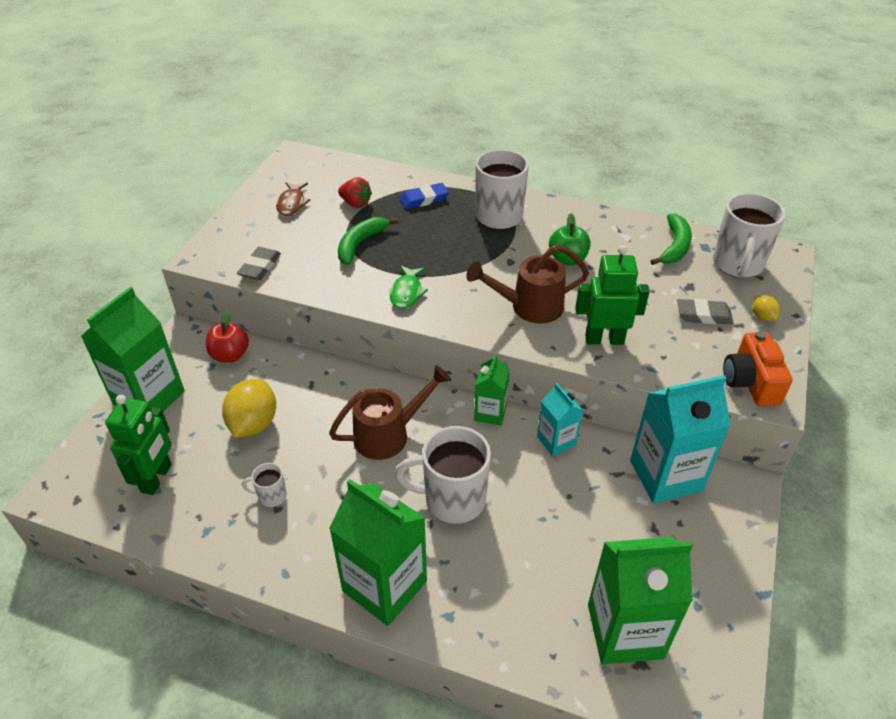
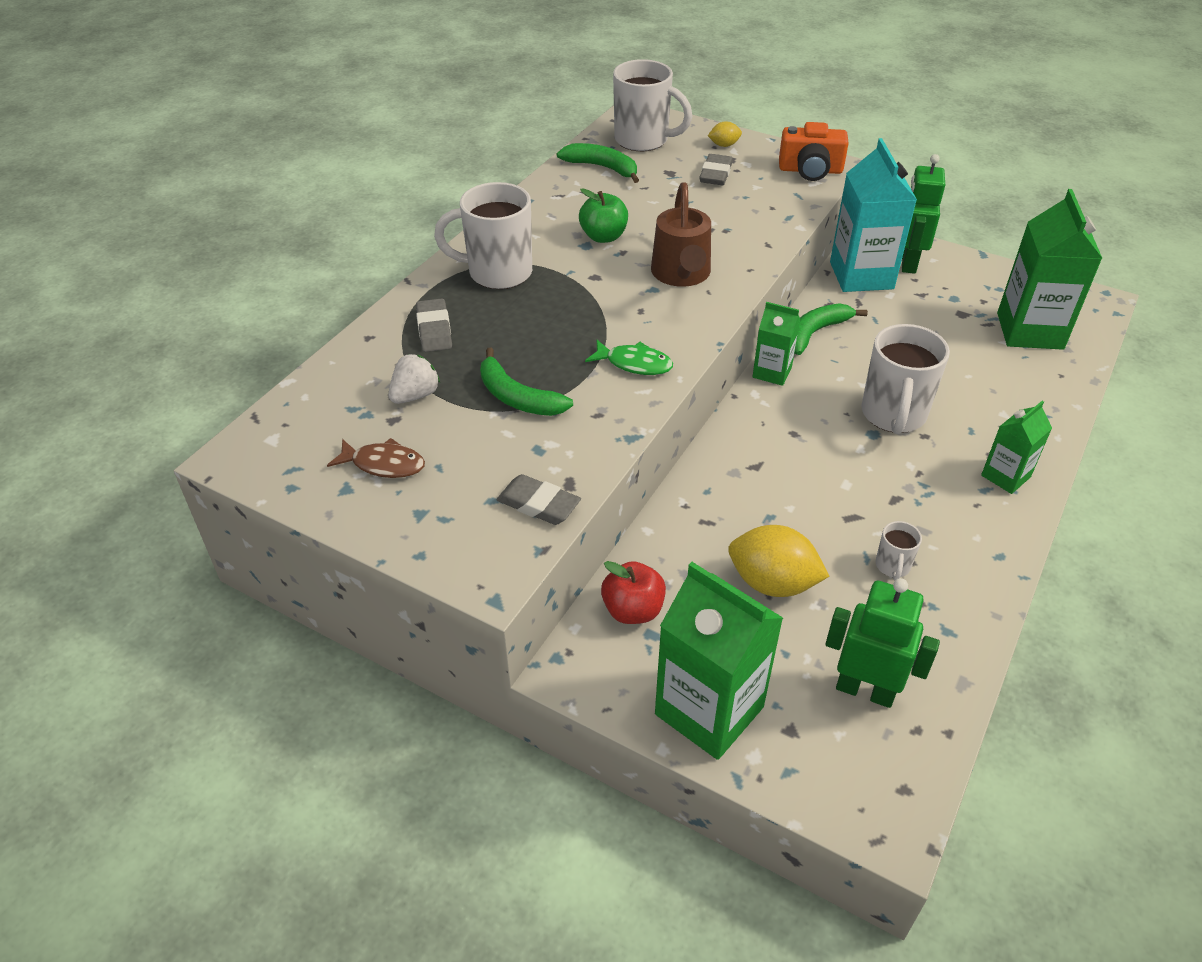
camera: 80 degrees left, 0 degrees up
brown watering can [329,365,451,460] -> none
green carton [329,479,427,626] -> green carton [981,401,1052,494], size x0.55
red strawberry [338,177,372,208] -> white strawberry [389,354,440,404]
blue eraser [400,183,449,209] -> grey eraser [416,298,452,352]
turquoise carton [537,383,583,456] -> green banana [795,303,868,355]
green robot [575,245,650,345] -> green robot moved to [902,154,945,274]

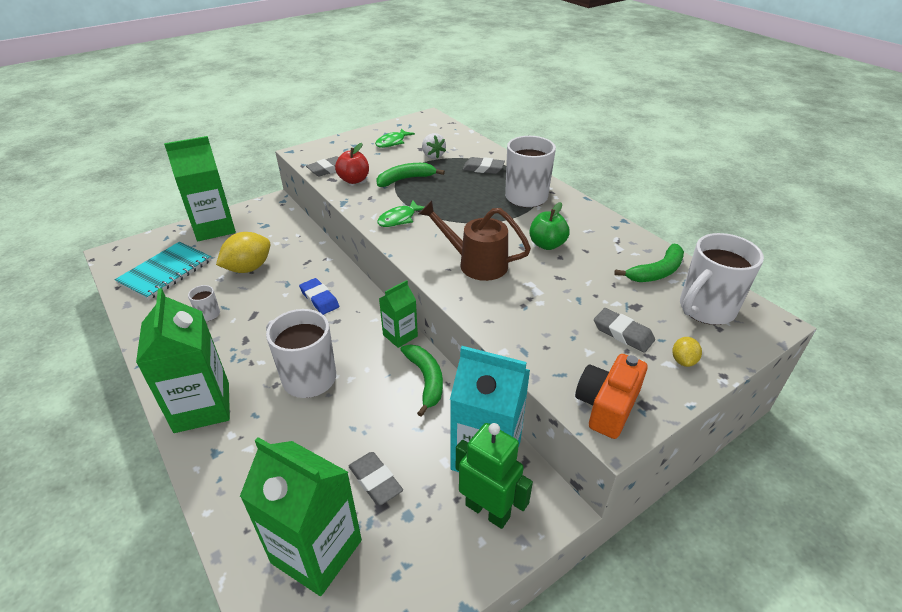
camera: 115 degrees right, 5 degrees down
brown fish [327,438,425,478] -> green fish [375,128,415,148]
red apple [601,561,666,624] -> red apple moved to [335,143,369,184]
green robot [825,578,940,708] -> turquoise notebook [114,242,211,300]
green carton [981,401,1052,494] -> green carton [136,288,230,433], size x1.83
none -> blue eraser [299,278,339,315]
none -> grey eraser [349,452,403,505]

